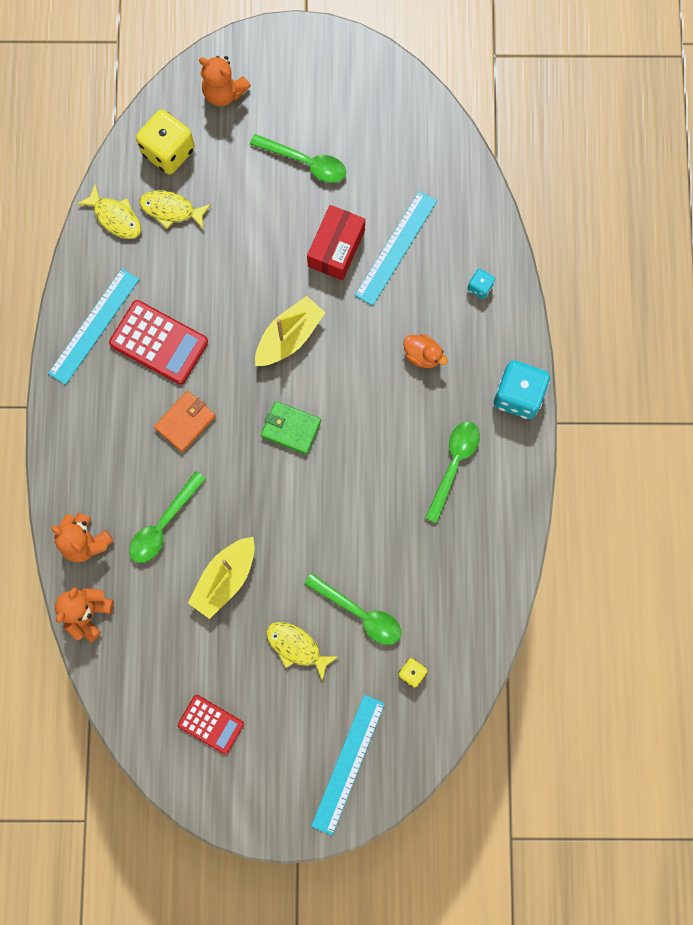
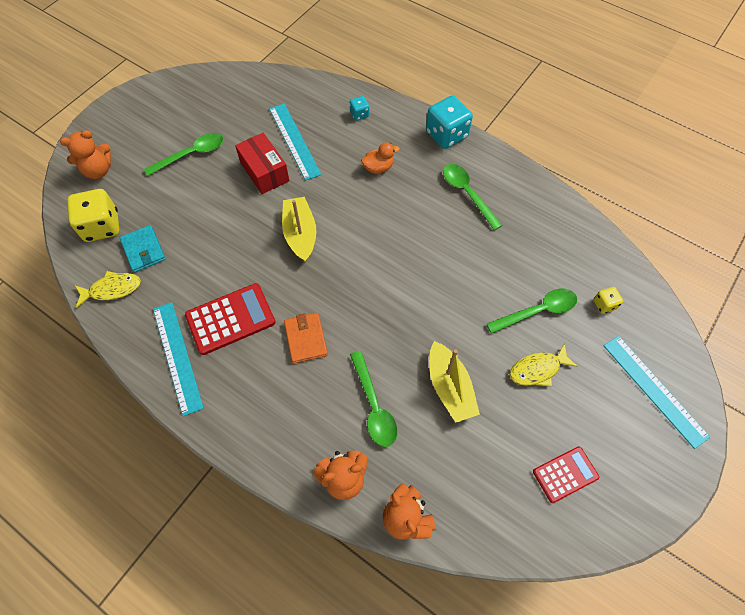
camera: 55 degrees left, 15 degrees down
yellow fish [140,191,211,229] -> turquoise wallet [120,225,166,272]
green wallet [261,401,321,455] -> none

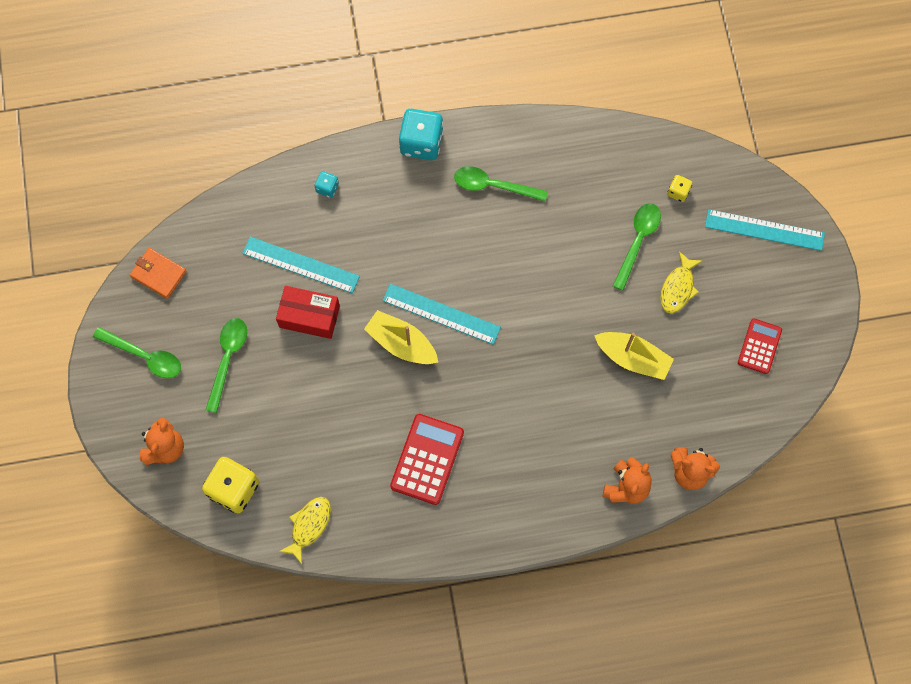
camera: 45 degrees left, 10 degrees up
turquoise wallet [120,225,166,272] -> none
turquoise ruler [153,302,204,416] -> turquoise ruler moved to [383,283,501,345]
orange wallet [284,313,328,363] -> orange wallet moved to [130,248,187,299]
green spoon [350,351,397,447] -> green spoon moved to [93,327,181,378]
orange duck [361,142,400,174] -> none

